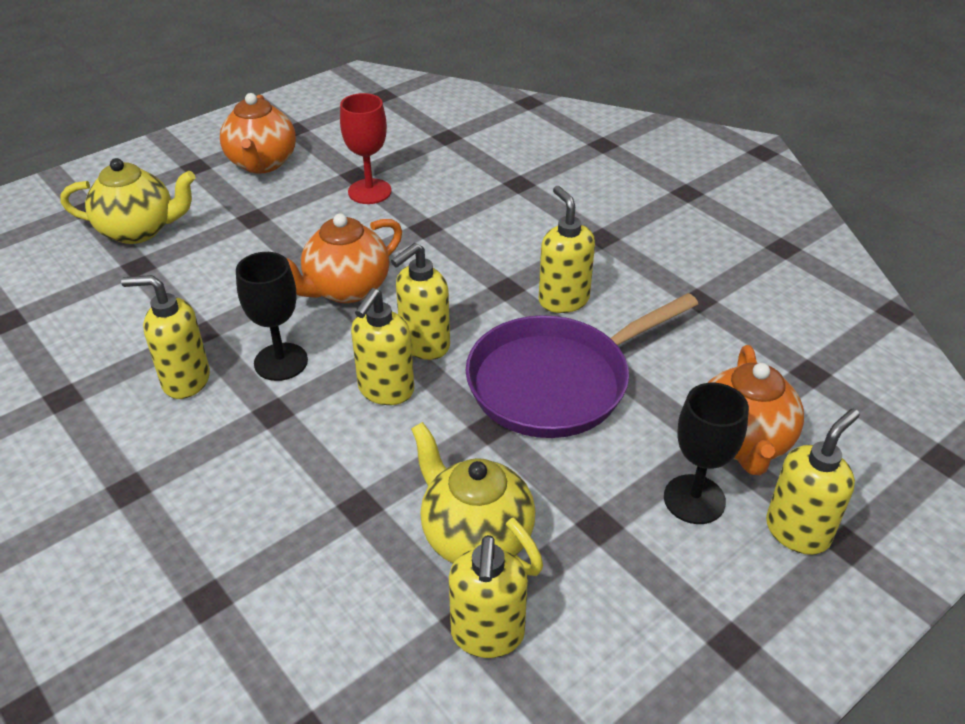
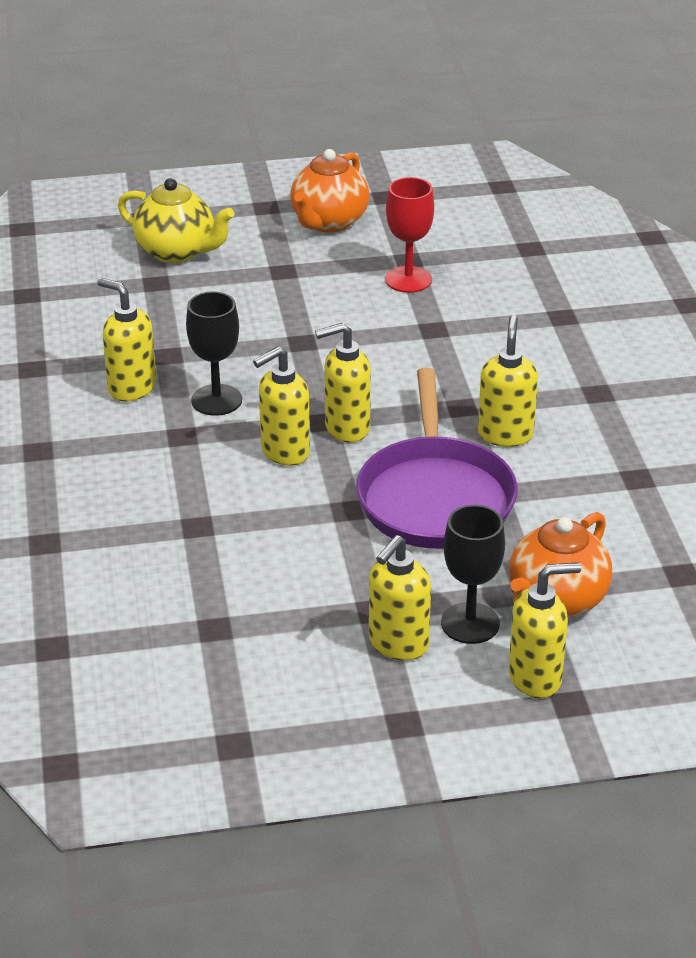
camera: 30 degrees right, 5 degrees down
orange teapot [286,214,402,303] -> none
yellow teapot [411,422,543,576] -> none
yellow soap dispenser [449,535,528,658] -> yellow soap dispenser moved to [369,535,431,661]
purple pan [466,293,698,438] -> purple pan turned 90 degrees counterclockwise [356,368,518,549]

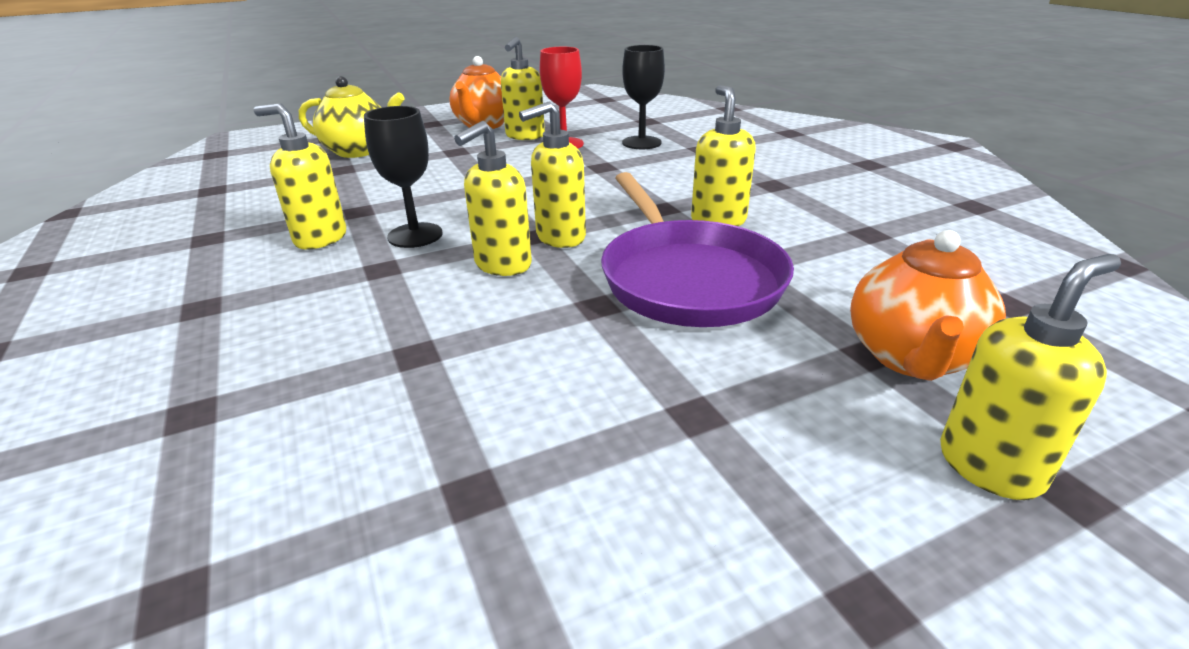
camera: 15 degrees left, 5 degrees down
yellow soap dispenser [369,535,431,661] -> yellow soap dispenser moved to [501,37,545,140]
black goblet [441,505,505,644] -> black goblet moved to [622,45,665,149]

